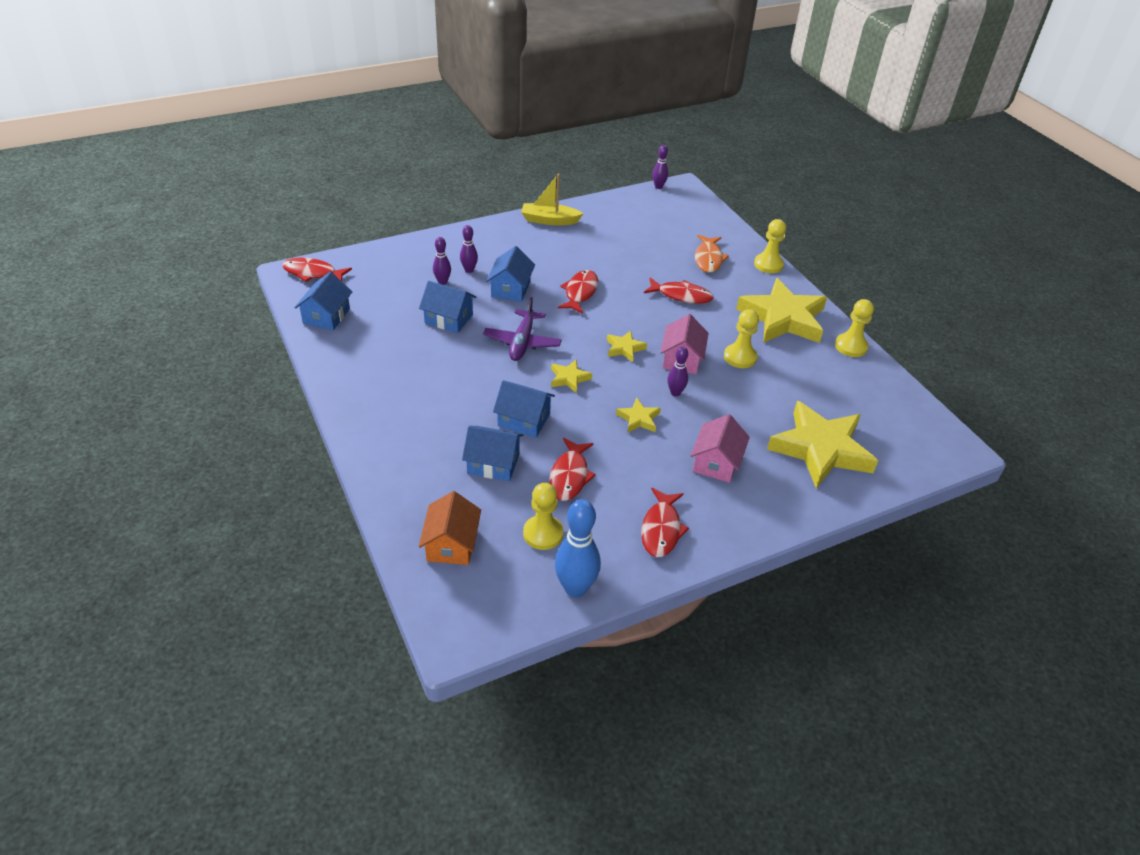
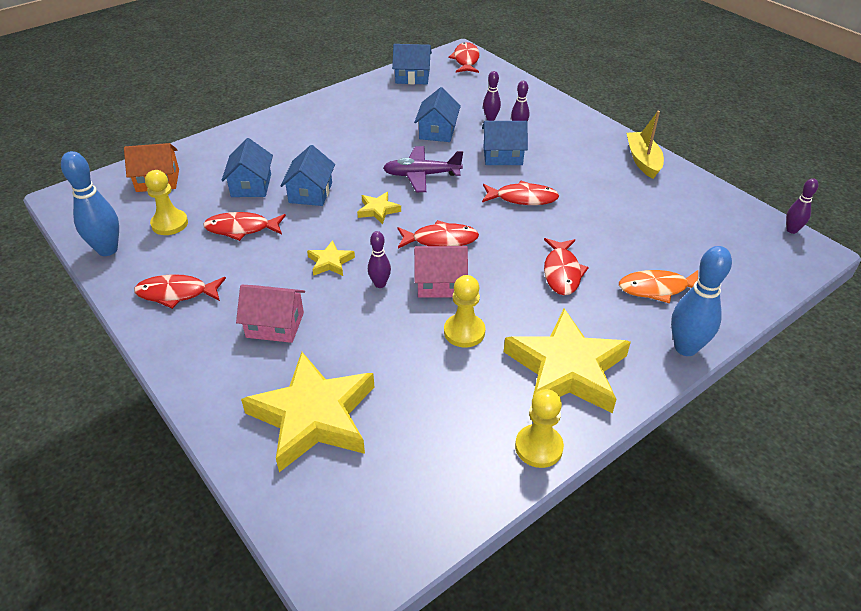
camera: 80 degrees right, 0 degrees up
yellow star [607,330,647,362] -> red fish [397,220,479,248]
yellow pawn [754,219,786,273] -> blue bowling pin [671,246,732,356]

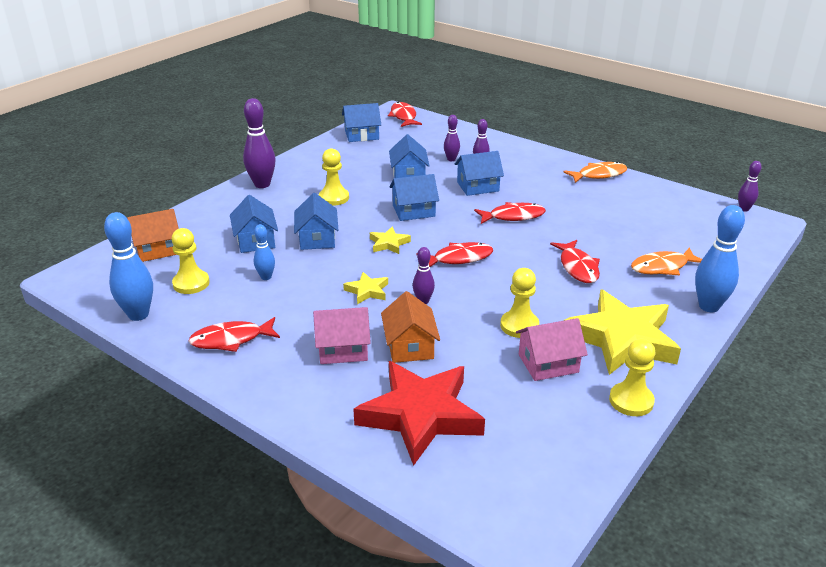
camera: 15 degrees left, 10 degrees down
red fish [203,212,286,241] -> blue bowling pin [254,224,275,280]
yellow star [241,352,374,472] -> red star [353,361,485,466]
purple plane [383,146,463,192] -> blue house [389,174,439,221]
pink house [414,246,468,298] -> pink house moved to [516,318,588,381]
yellow boat [627,111,664,179] -> orange fish [563,162,627,183]
none -> purple bowling pin [243,98,276,188]
none -> yellow pawn [319,148,349,206]
none -> orange house [381,291,440,363]

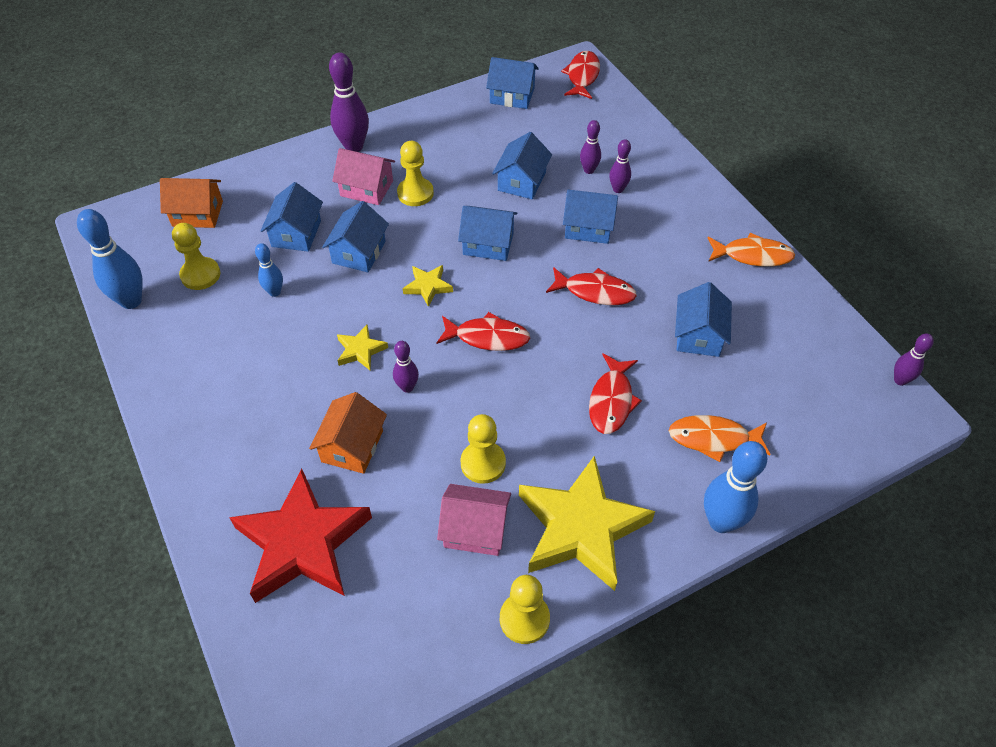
camera: 25 degrees right, 20 degrees up
red fish [188,317,280,352] -> none
pink house [313,307,371,364] -> pink house moved to [332,148,395,205]
none -> blue house [675,282,732,357]

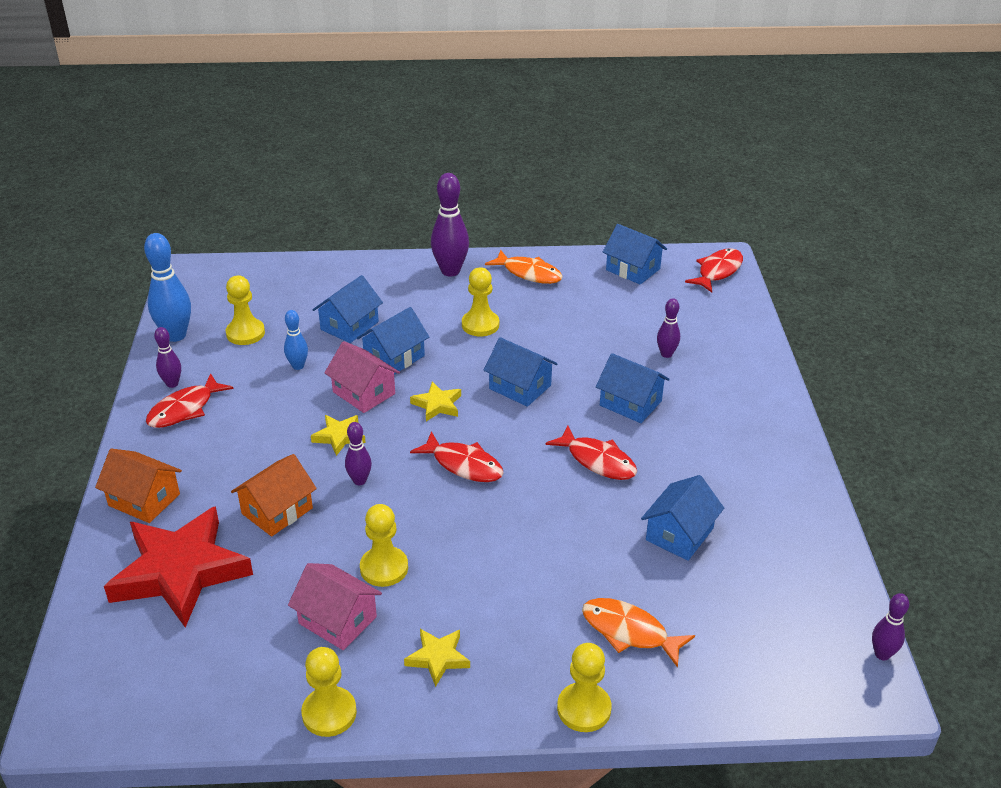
camera: 25 degrees right, 15 degrees down
orange house [160,178,223,228] -> orange house moved to [95,449,182,523]
pink house [332,148,395,205] -> pink house moved to [324,341,400,413]
blue house [492,132,552,199] -> none
yellow star [519,456,655,591] -> yellow star [404,629,470,687], size x0.44
red fish [589,353,642,434] -> red fish moved to [146,373,234,428]
purple bowling pin [609,139,631,193] -> purple bowling pin moved to [154,327,181,388]
blue bowling pin [704,441,767,533] -> yellow pawn [557,643,611,732]
orange fish [708,233,795,267] -> orange fish moved to [485,250,563,284]

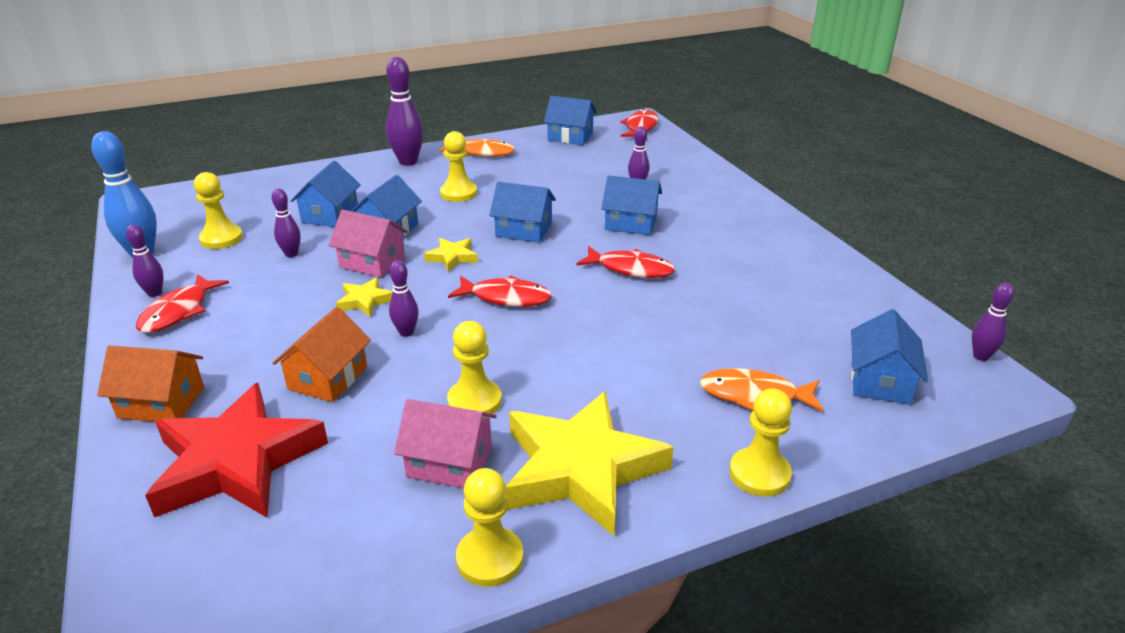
camera: 20 degrees left, 5 degrees down
blue bowling pin [284,310,308,370] -> purple bowling pin [271,189,301,257]
yellow star [404,629,470,687] -> yellow star [506,391,674,536], size x2.28
blue house [641,475,724,561] -> blue house moved to [851,309,928,404]

